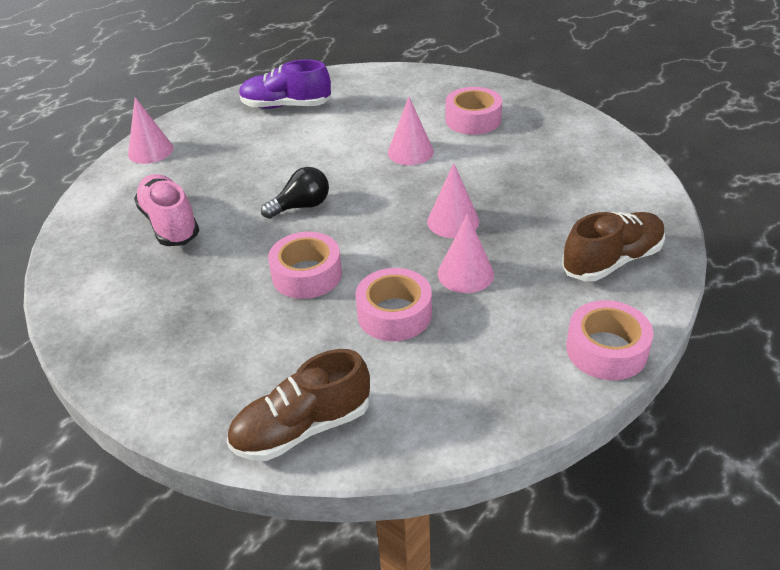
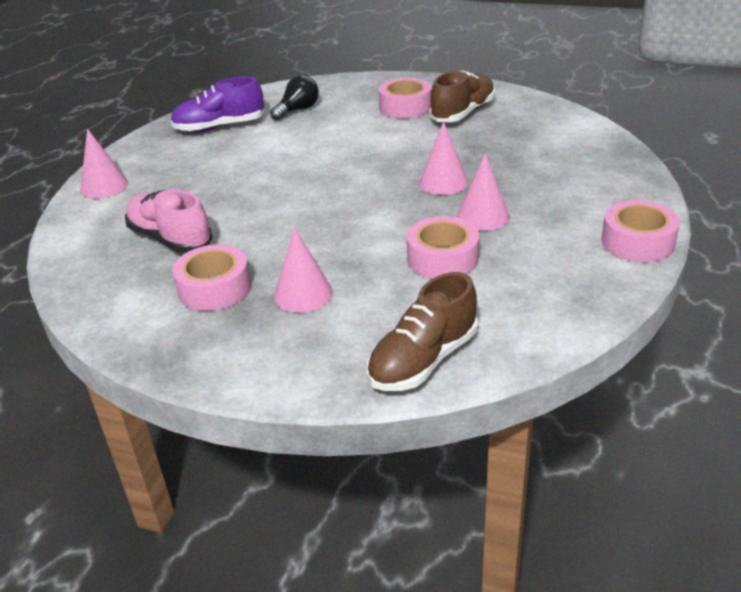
camera: 20 degrees left, 5 degrees down
black light bulb [261,167,329,219] -> black light bulb moved to [270,75,319,120]
pink tape [268,232,342,299] -> pink tape moved to [172,244,251,311]
pink cone [388,97,434,165] -> pink cone moved to [274,228,333,313]
brown shoe [562,212,665,281] -> brown shoe moved to [430,70,495,122]

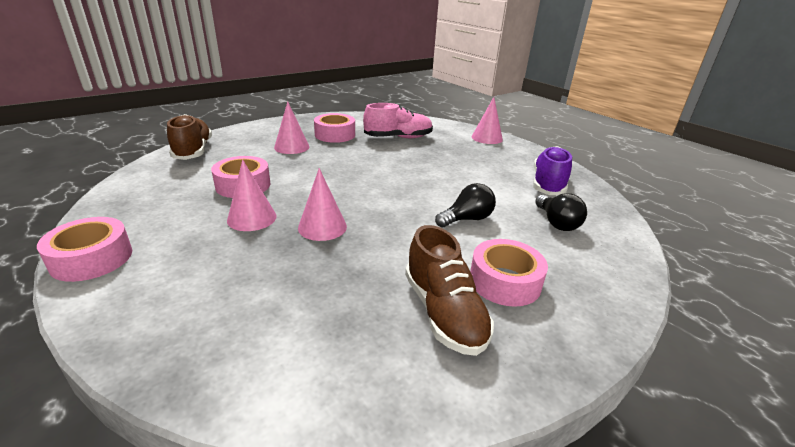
camera: 120 degrees right, 5 degrees down
none -> black light bulb [435,183,496,227]

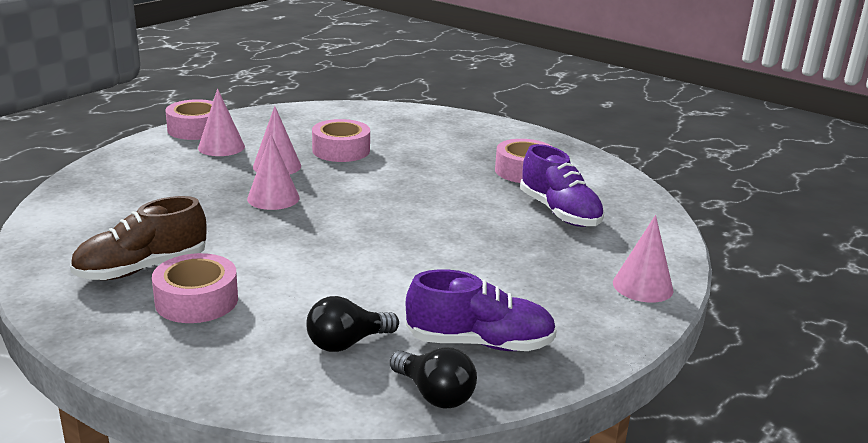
camera: 75 degrees right, 5 degrees down
brown shoe [167,114,212,160] -> none
pink cone [274,101,309,154] -> pink cone moved to [198,88,245,156]
pink shoe [363,103,433,138] -> purple shoe [520,144,605,227]
black light bulb [435,183,496,227] -> black light bulb moved to [390,347,477,409]

